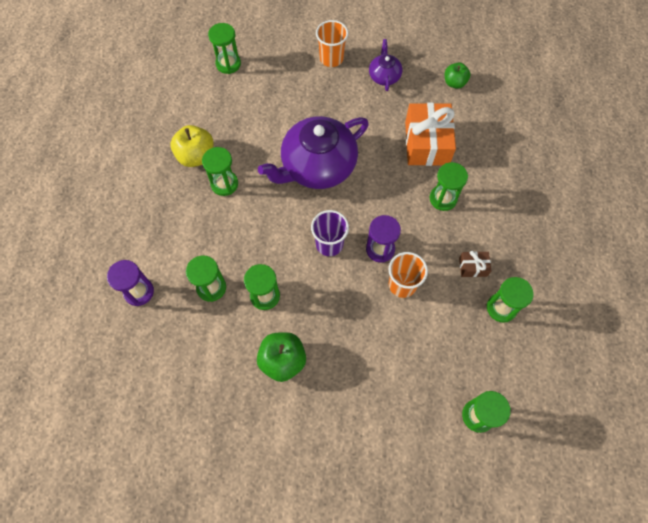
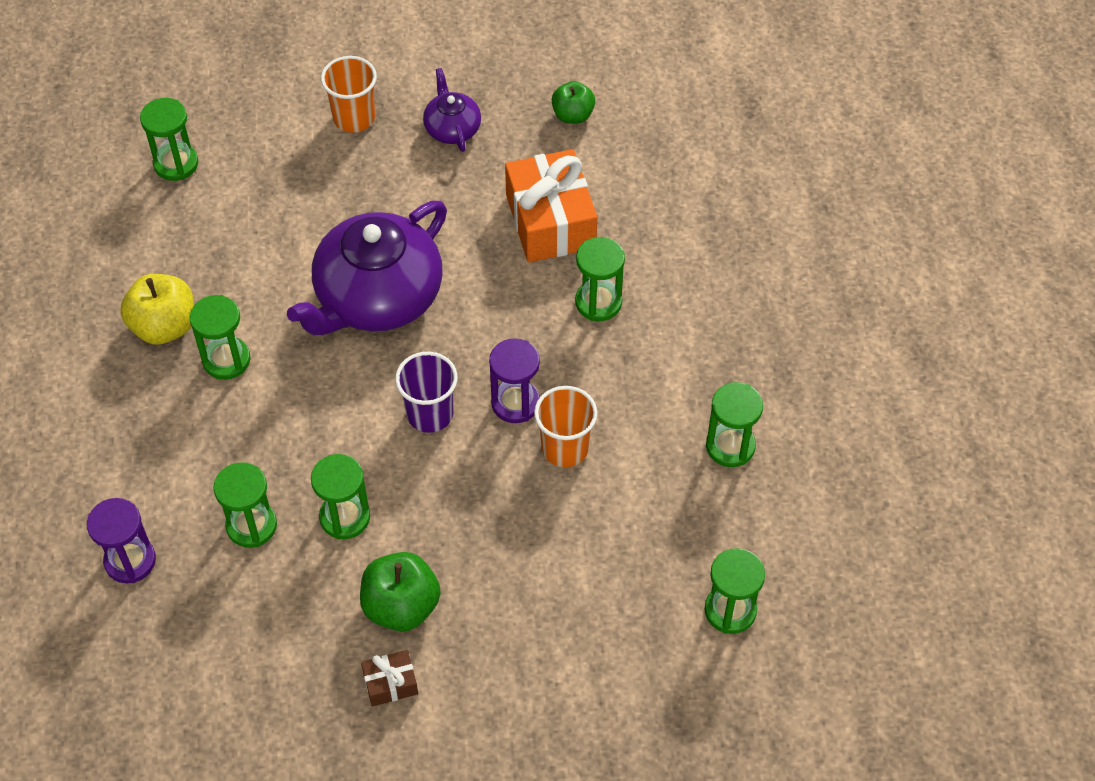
camera: 15 degrees left, 10 degrees down
brown gift [459,251,491,277] -> brown gift moved to [361,650,418,707]

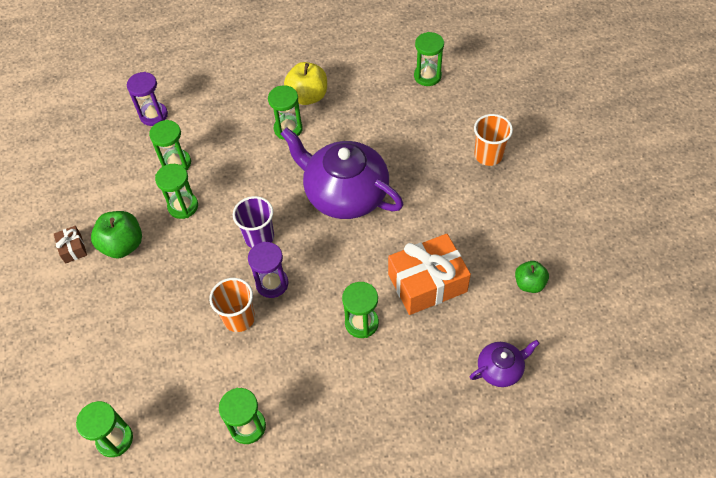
camera: 85 degrees right, 0 degrees up
purple teapot [423,68,481,152] -> purple teapot moved to [470,340,540,387]

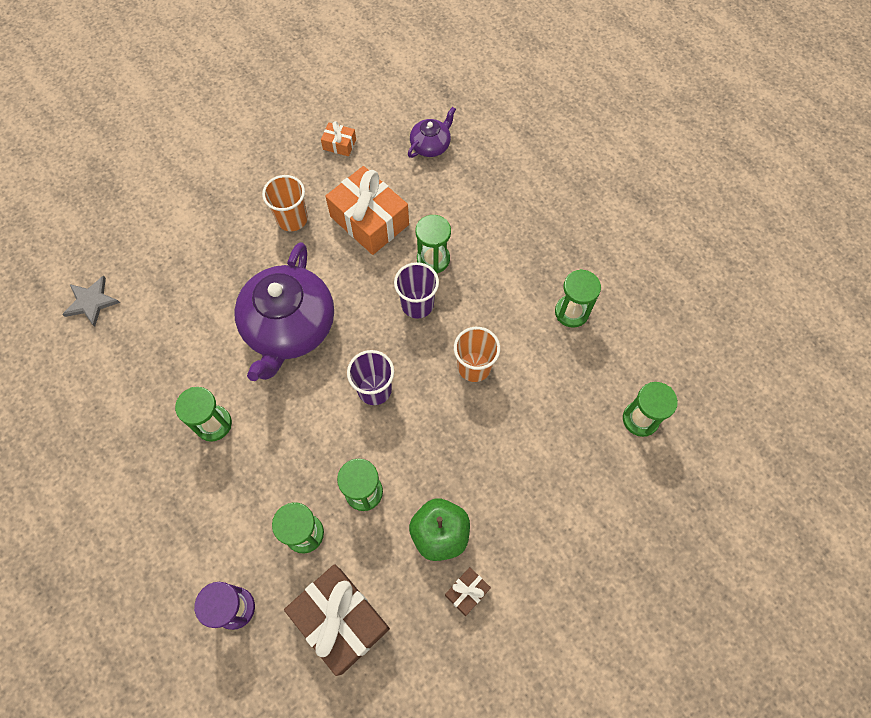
camera: 115 degrees left, 10 degrees up
purple hourglass [248,242,288,298] -> none
yellow apple [284,62,327,105] -> none
green hourglass [414,32,444,86] -> grey star [62,276,120,327]
purple teapot [470,340,540,387] -> purple teapot turned 90 degrees clockwise [408,107,456,158]
orange cup [474,114,513,166] -> orange cup moved to [262,175,308,231]
green apple [515,261,549,293] -> orange gift [321,121,356,156]
none -> brown gift [284,564,390,676]
none -> purple cup [394,262,439,319]

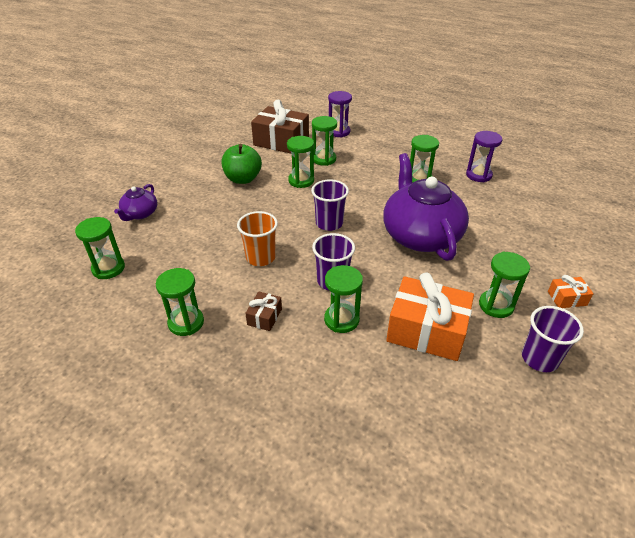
camera: 155 degrees right, 25 degrees down
grey star [62,276,120,327] -> none
orange cup [262,175,308,231] -> green hourglass [479,252,530,318]
orange gift [321,121,356,156] -> orange gift moved to [548,275,594,308]
purple teapot [408,107,456,158] -> purple teapot moved to [114,184,157,221]
brown gift [445,567,491,616] -> brown gift moved to [245,291,282,331]
none -> purple hourglass [466,131,502,182]
none -> purple cup [522,306,584,372]

